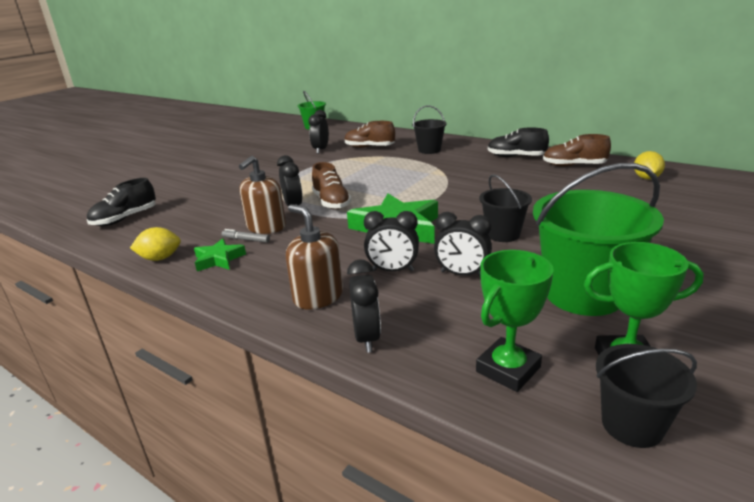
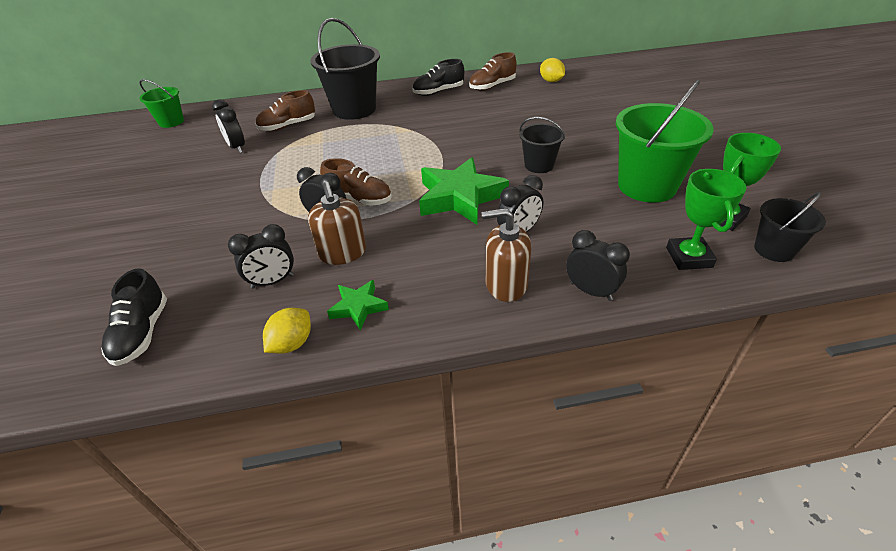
camera: 45 degrees left, 15 degrees up
grey marker [222,229,270,243] -> none
black bucket [412,105,447,154] -> black bucket [310,18,380,120], size x1.82
black clock [434,212,492,277] -> black clock moved to [228,224,294,289]

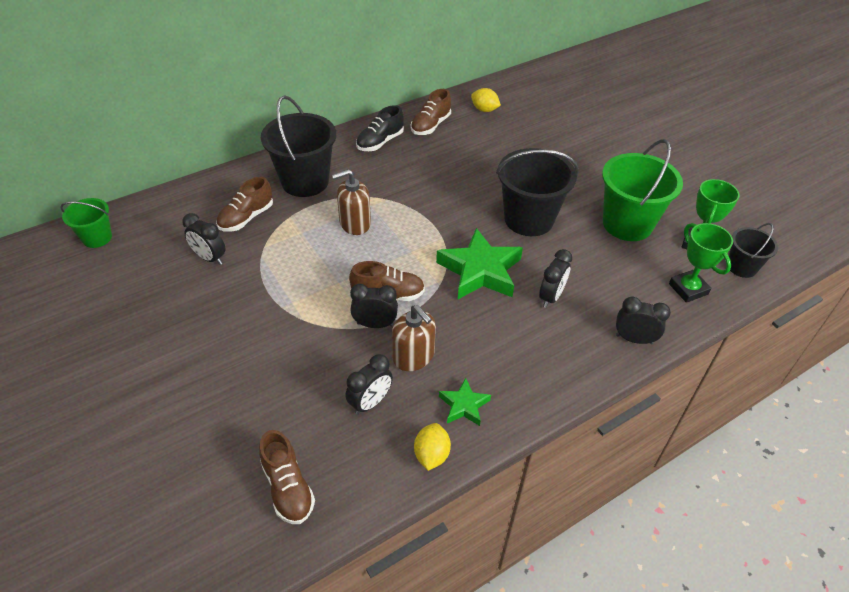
camera: 25 degrees left, 5 degrees up
black shoe [101,268,167,366] -> brown shoe [259,430,315,524]
brown soap dispenser [481,208,531,302] -> brown soap dispenser moved to [332,169,371,235]
black bucket [519,117,565,173] -> black bucket [496,148,579,236], size x1.82

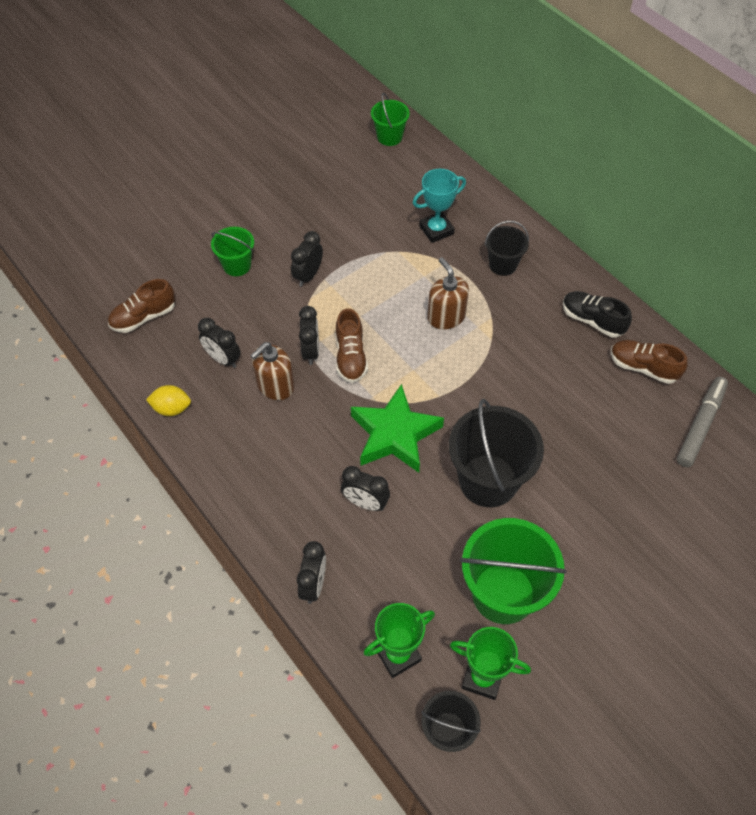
camera: 85 degrees right, 10 degrees up
black clock [183,213,226,265] -> black clock moved to [291,231,323,287]
brown shoe [216,177,273,232] -> turquoise trophy [413,169,466,243]
black bucket [261,95,336,197] -> black bucket [485,221,529,276], size x0.55
green star [439,378,491,426] -> none
yellow lemon [471,88,501,112] -> grey marker [677,377,728,467]
none -> green bucket [211,227,254,276]

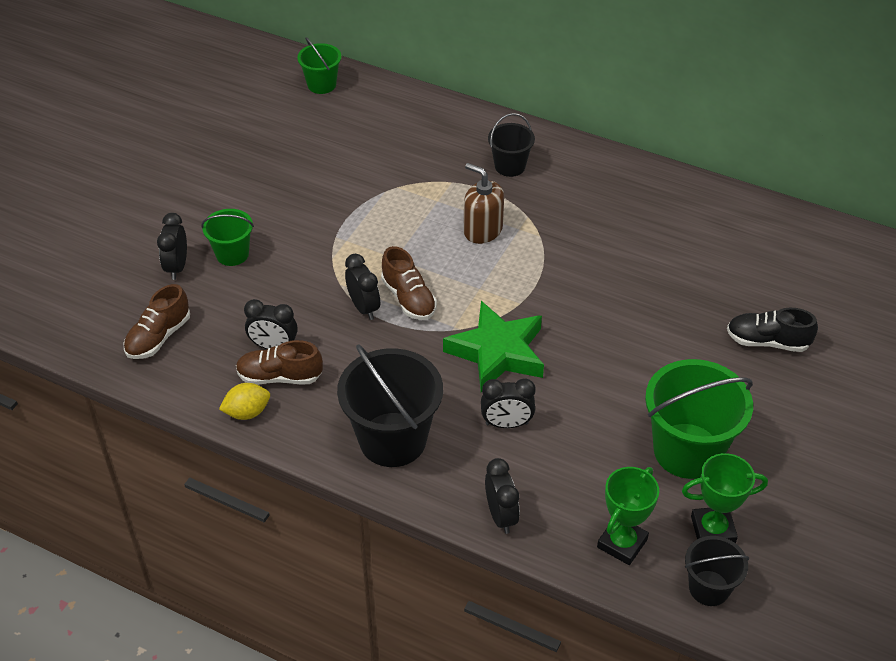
camera: 25 degrees left, 10 degrees down
brown soap dispenser [250,342,295,400] -> none
black clock [291,231,323,287] -> black clock moved to [157,213,187,280]
turquoise trophy [413,169,466,243] -> none
black bucket [449,399,544,507] -> black bucket moved to [337,344,443,467]
black shoe [563,291,632,337] -> black shoe moved to [727,308,818,352]
brown shoe [611,340,687,384] -> brown shoe moved to [236,340,323,385]
grey marker [677,377,728,467] -> none

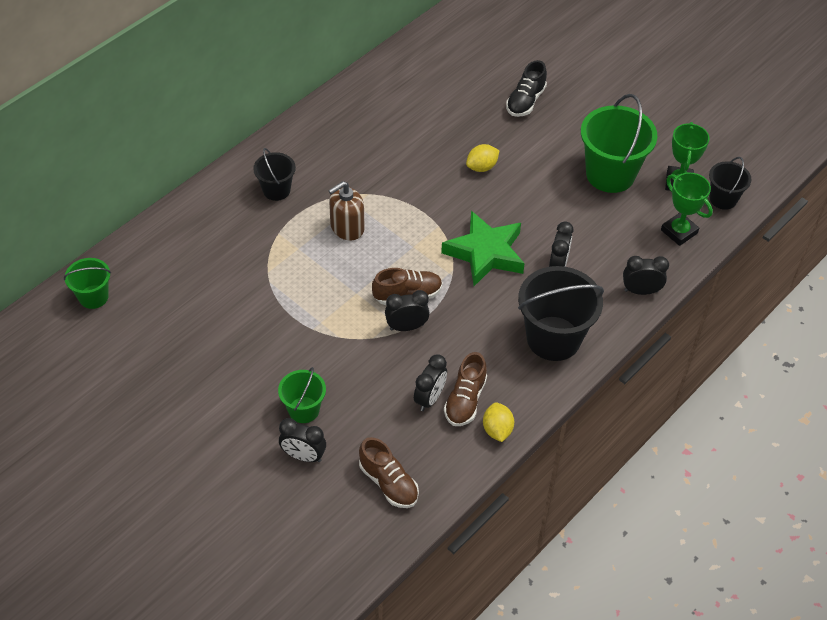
camera: 75 degrees left, 5 degrees up
none -> yellow lemon [466,144,500,172]

